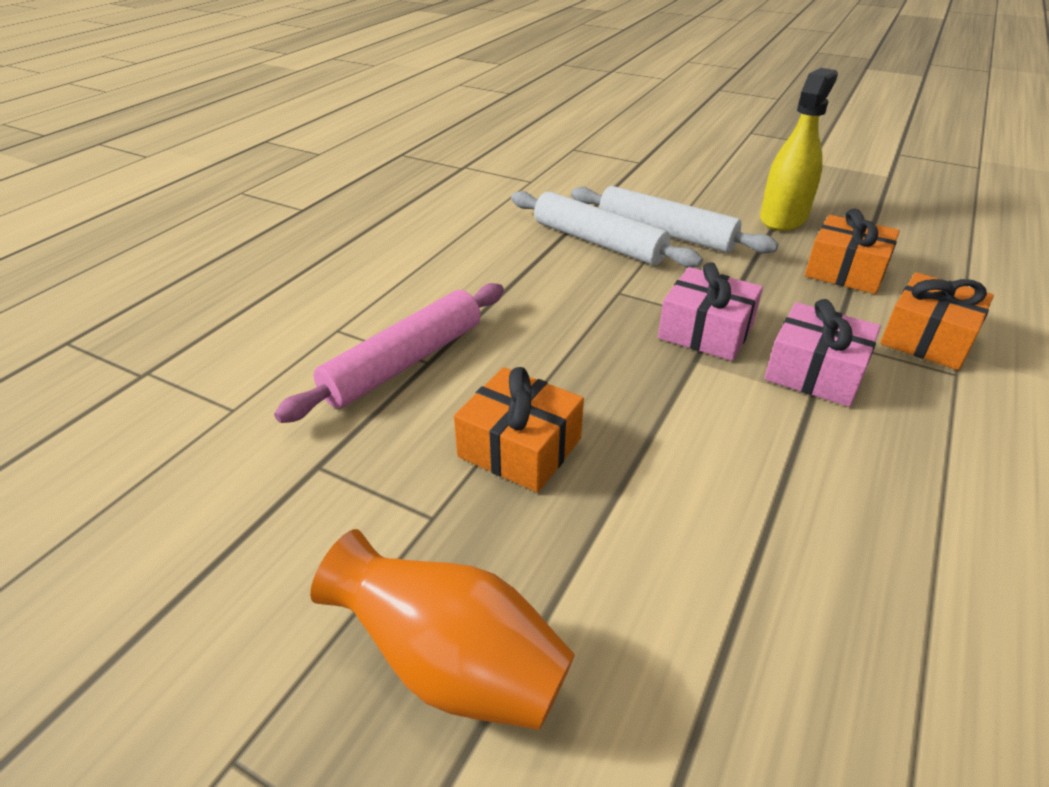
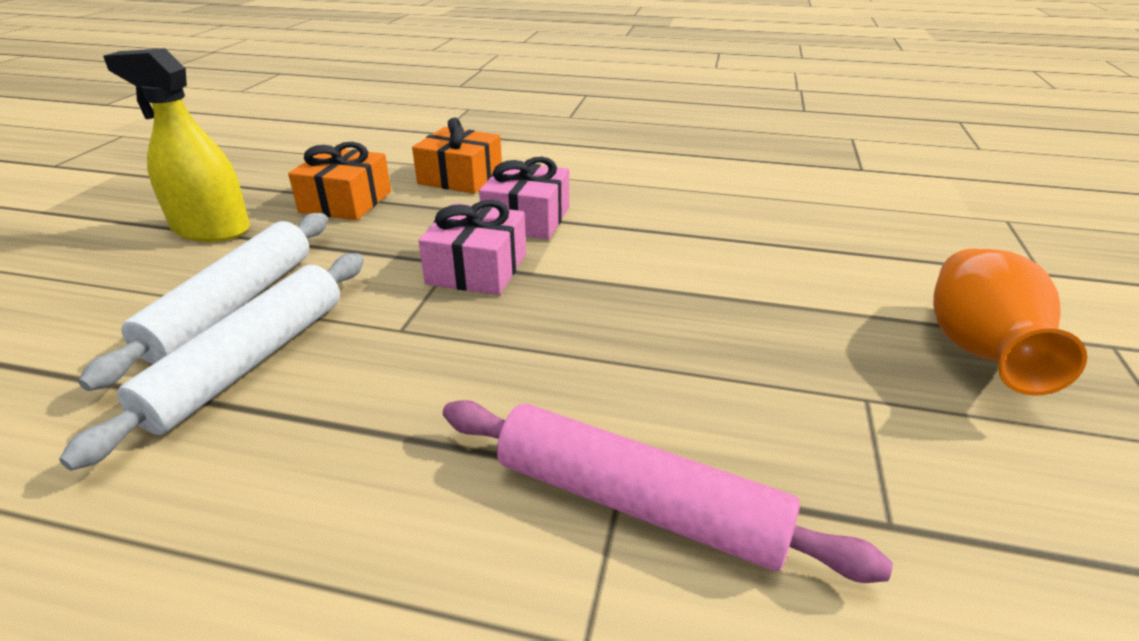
camera: 105 degrees left, 5 degrees down
orange gift [454,367,584,493] -> none

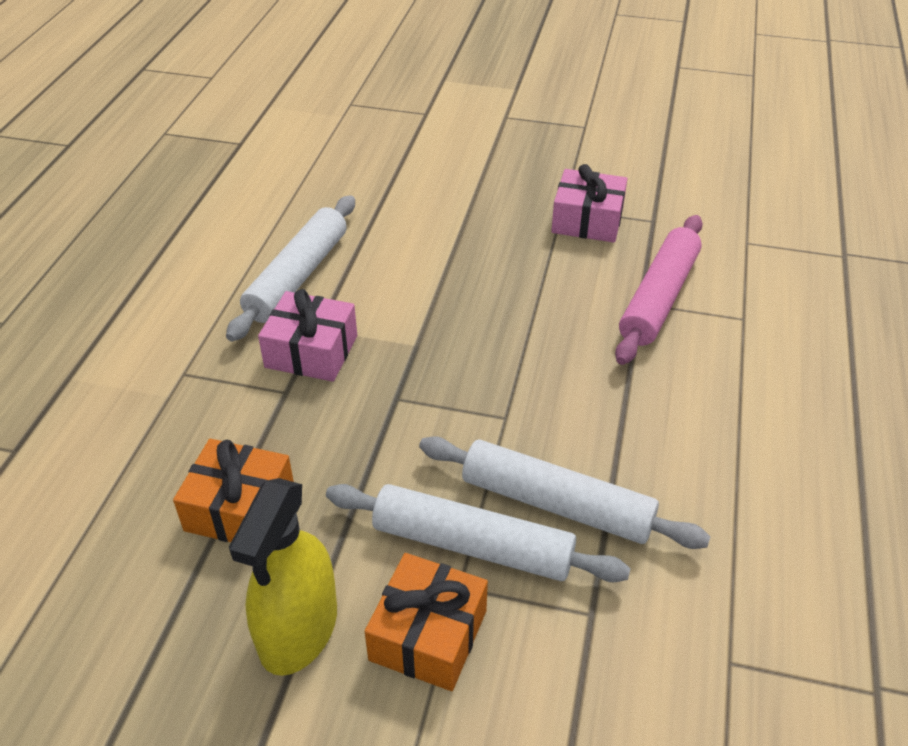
camera: 90 degrees left, 10 degrees up
orange gift [412,118,502,194] -> orange gift moved to [365,553,488,691]
pink gift [418,200,526,295] -> pink gift moved to [551,164,627,243]
orange vase [933,248,1087,396] -> none
none -> white rolling pin [226,195,355,342]

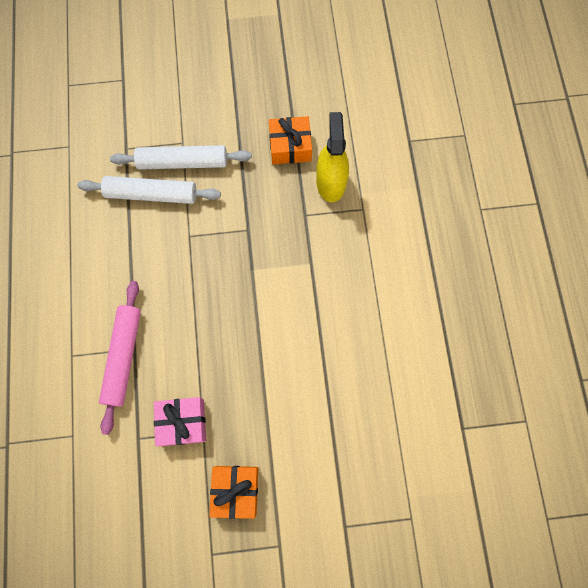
camera: 160 degrees right, 30 degrees up
white rolling pin [226,195,355,342] -> none
yellow spray bottle [229,478,337,676] -> yellow spray bottle moved to [316,112,349,202]
pink gift [258,289,357,382] -> none
orange gift [365,553,488,691] -> orange gift moved to [209,466,258,519]

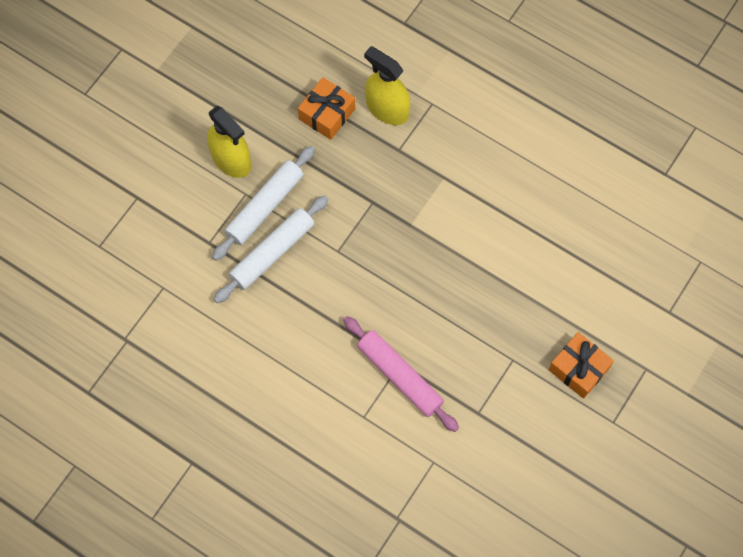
camera: 50 degrees left, 5 degrees down
pink gift [154,397,206,446] -> none
none -> yellow spray bottle [207,106,251,178]

